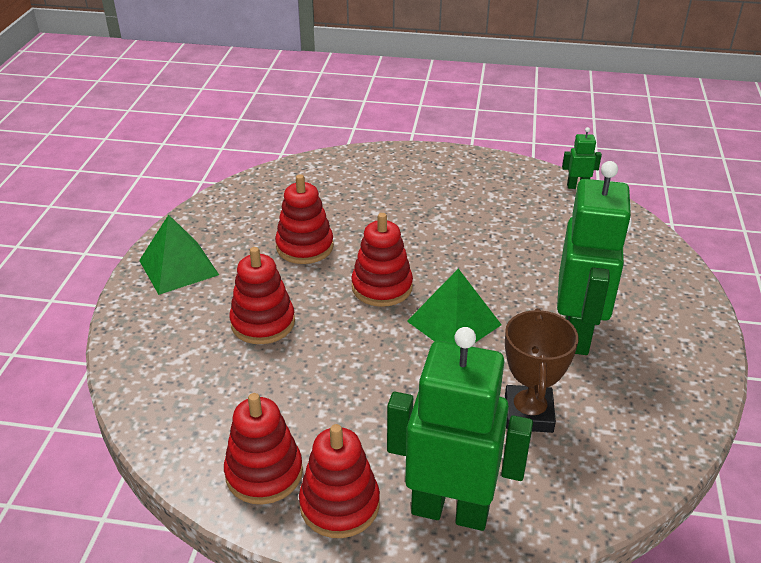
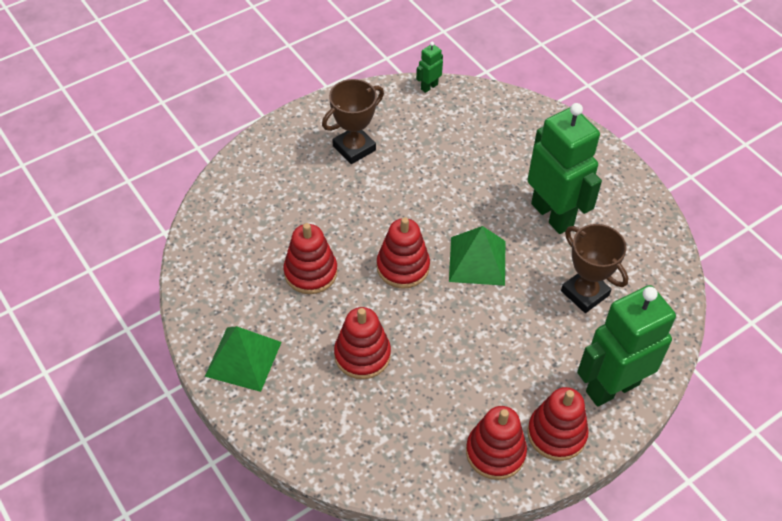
camera: 45 degrees left, 15 degrees up
none -> brown trophy [322,79,384,164]

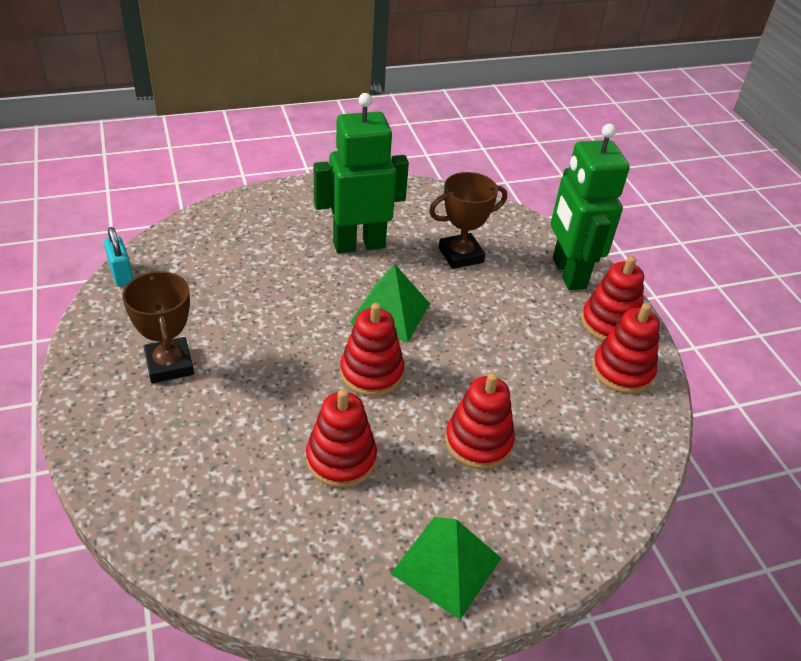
camera: 75 degrees left, 10 degrees down
green robot [416,42,443,93] -> turquoise padlock [104,227,133,286]

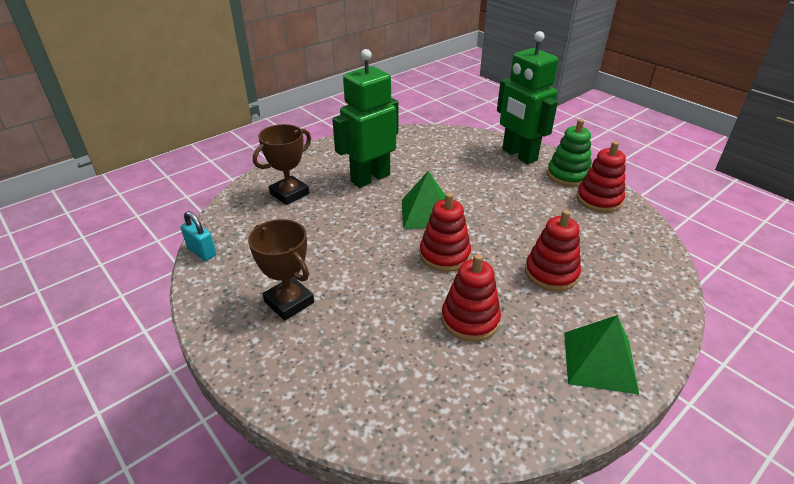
camera: 20 degrees left, 5 degrees down
brown trophy [429,172,507,269] -> brown trophy moved to [253,124,311,205]
red stacking toy [581,256,644,341] -> green stacking toy [547,119,591,187]

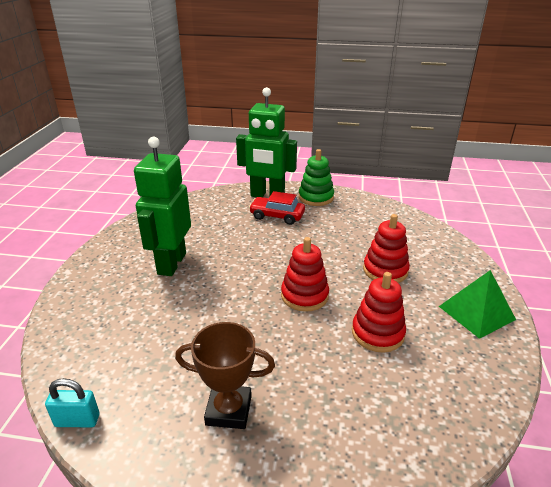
camera: 40 degrees left, 5 degrees down
brown trophy [253,124,311,205] -> none
green pyramid [402,171,445,229] -> none
red stacking toy [577,141,626,213] -> none
none -> red car [249,191,305,225]

